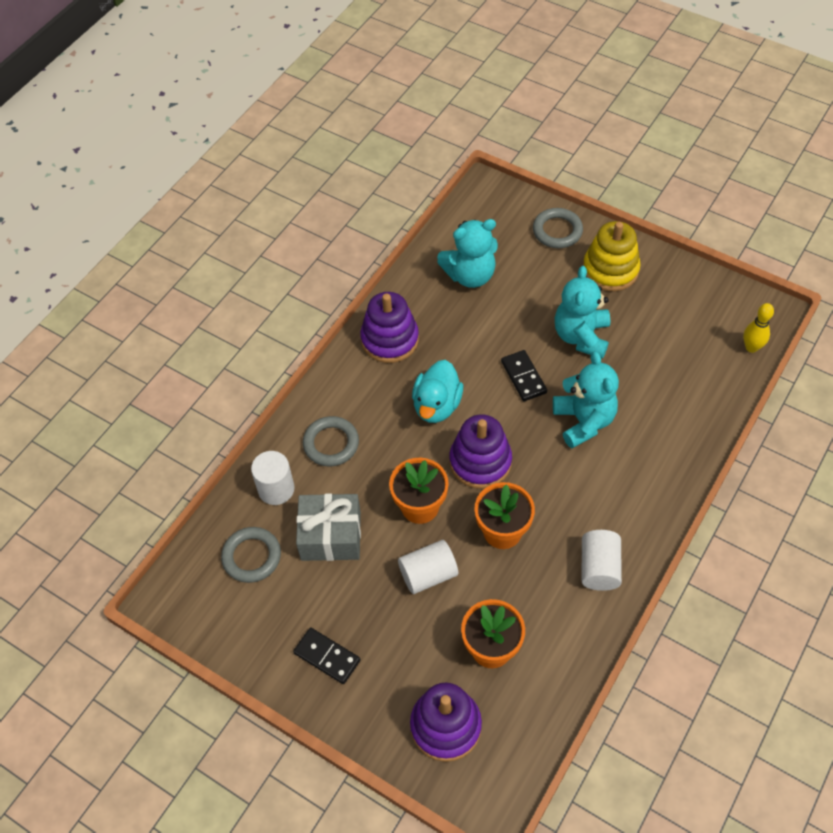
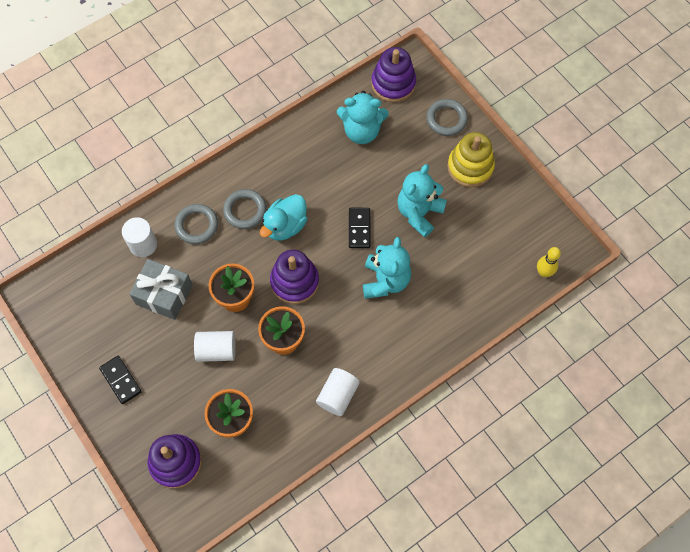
camera: 20 degrees right, 10 degrees up
grey ring [221,527,281,583] -> grey ring moved to [223,189,266,229]
purple stacking toy [360,292,419,363] -> purple stacking toy moved to [371,47,416,102]

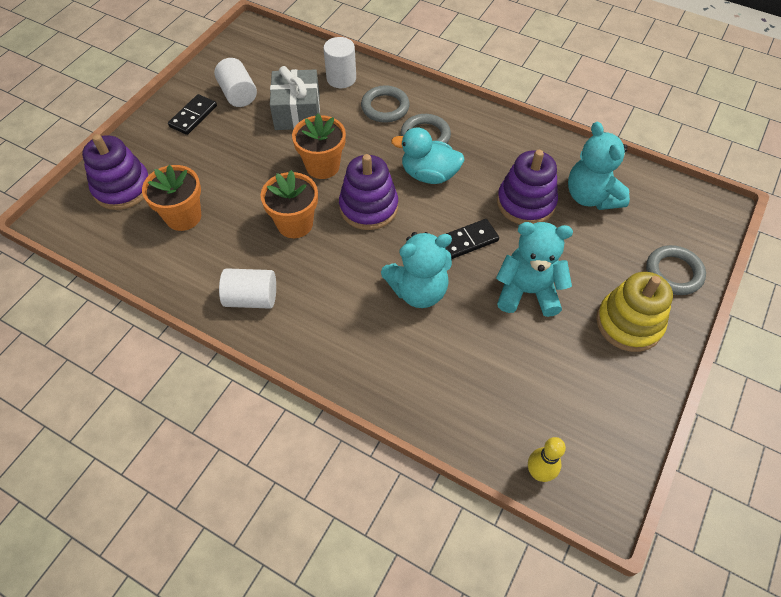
camera: 65 degrees right, 10 degrees down
white cylinder [194,331,236,362] -> white cylinder moved to [214,58,257,107]
purple stacking toy [371,47,416,102] -> purple stacking toy moved to [497,150,558,224]

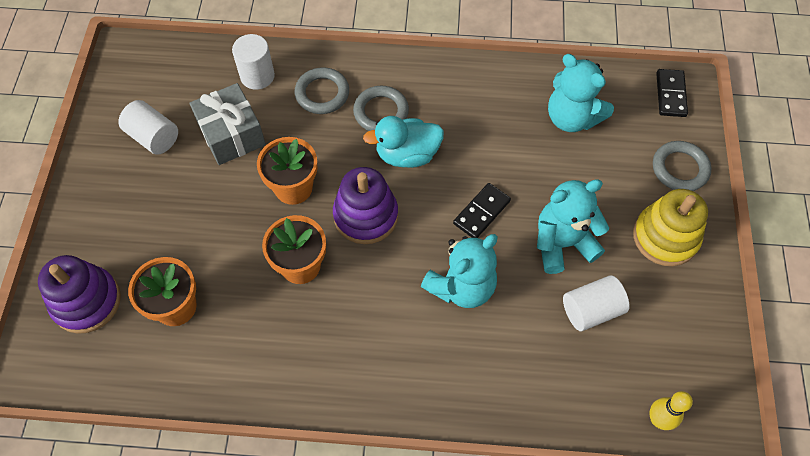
camera: 25 degrees left, 5 degrees up
black domino [168,94,217,135] -> black domino moved to [656,69,688,117]
white cylinder [219,268,276,309] -> white cylinder moved to [563,275,629,331]
purple stacking toy [497,150,558,224] -> none

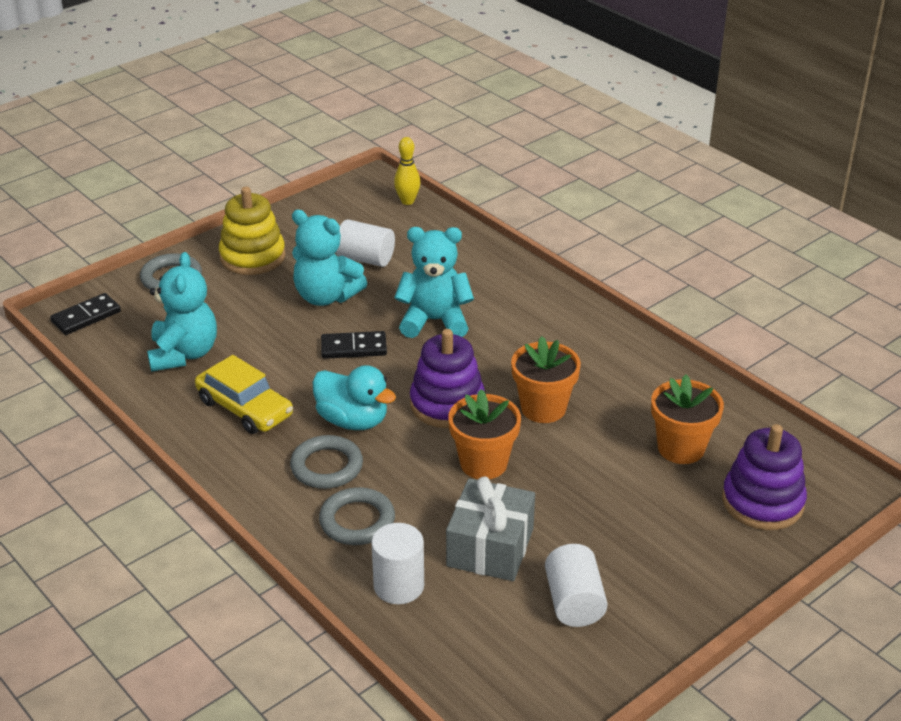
camera: 135 degrees left, 25 degrees down
none -> yellow car [195,355,293,434]

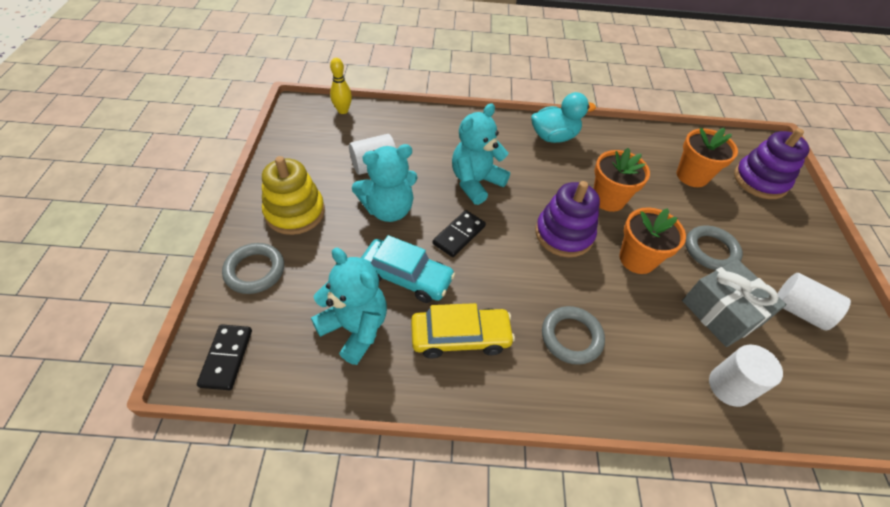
camera: 50 degrees left, 15 degrees up
turquoise duck [312,365,396,430] -> turquoise duck moved to [531,92,596,143]
grey ring [319,487,395,545] -> grey ring moved to [685,225,743,270]
none -> turquoise car [361,235,455,303]

